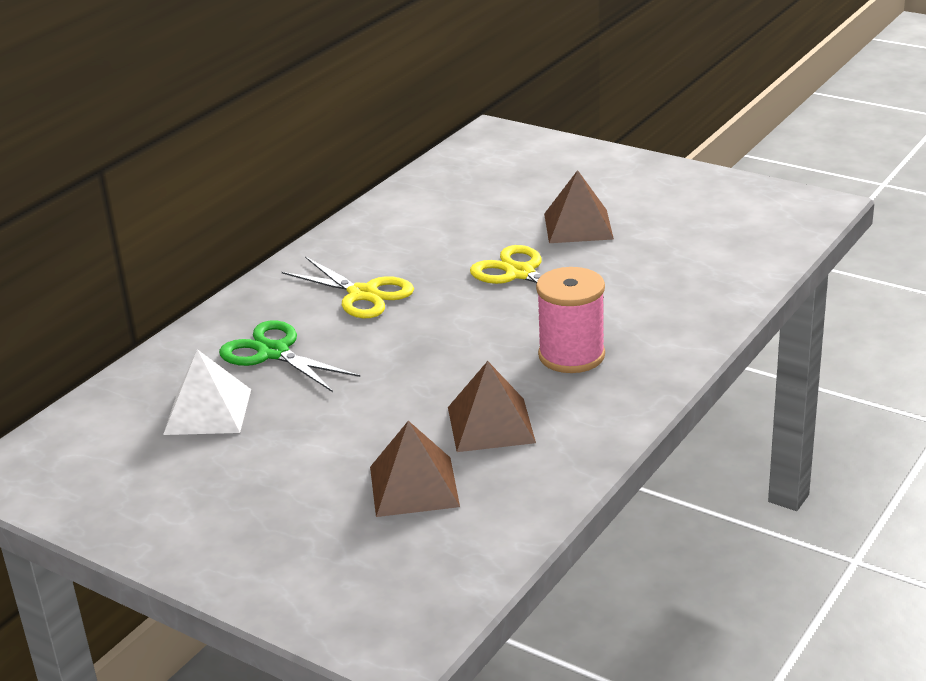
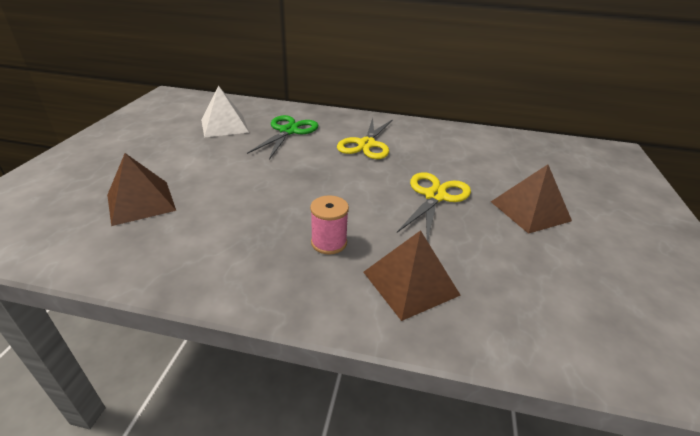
camera: 65 degrees right, 5 degrees up
brown pyramid [448,361,536,452] -> brown pyramid moved to [364,230,461,321]
pink spool [536,267,605,373] -> pink spool [310,195,349,255], size x0.63

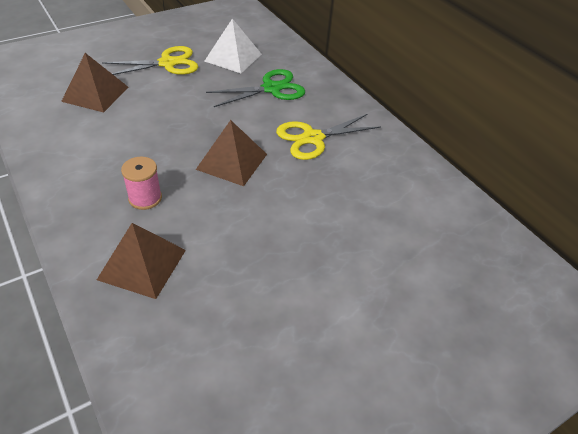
camera: 45 degrees right, 10 degrees up
yellow scissors [397,172,471,241] -> yellow scissors moved to [102,46,198,75]
brown pyramid [491,164,572,234] -> brown pyramid moved to [196,120,267,186]

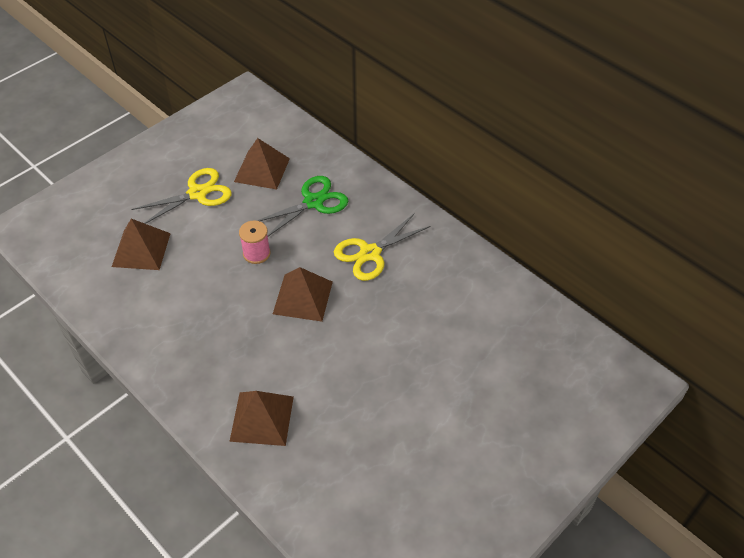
camera: 10 degrees left, 5 degrees up
pink spool [121,157,162,210] -> pink spool moved to [239,220,271,264]
white pyramid [204,19,262,73] -> brown pyramid [234,138,290,190]

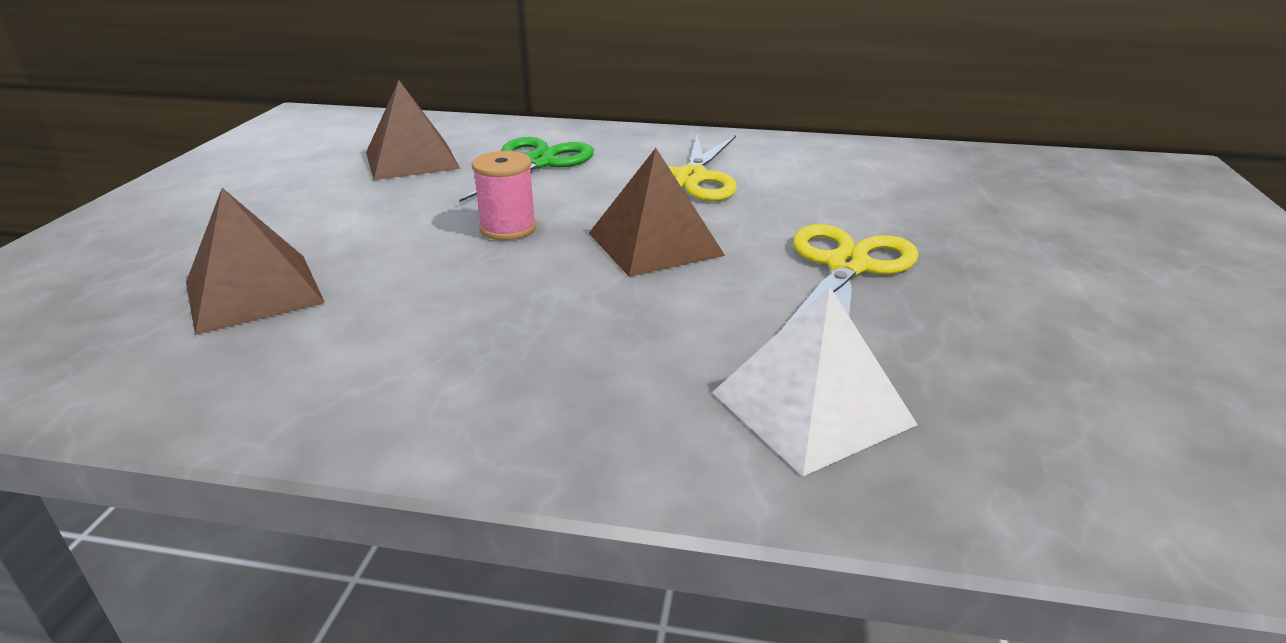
camera: 35 degrees left, 20 degrees down
yellow scissors [131,168,232,224] -> yellow scissors moved to [781,224,919,330]
brown pyramid [229,391,294,446] -> white pyramid [712,286,918,476]

